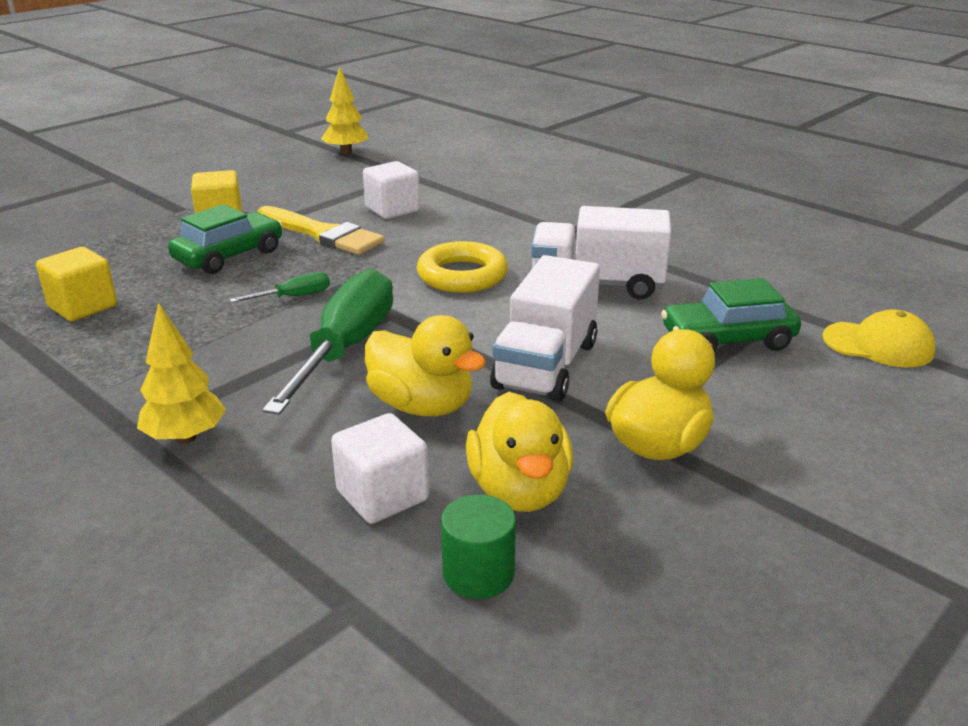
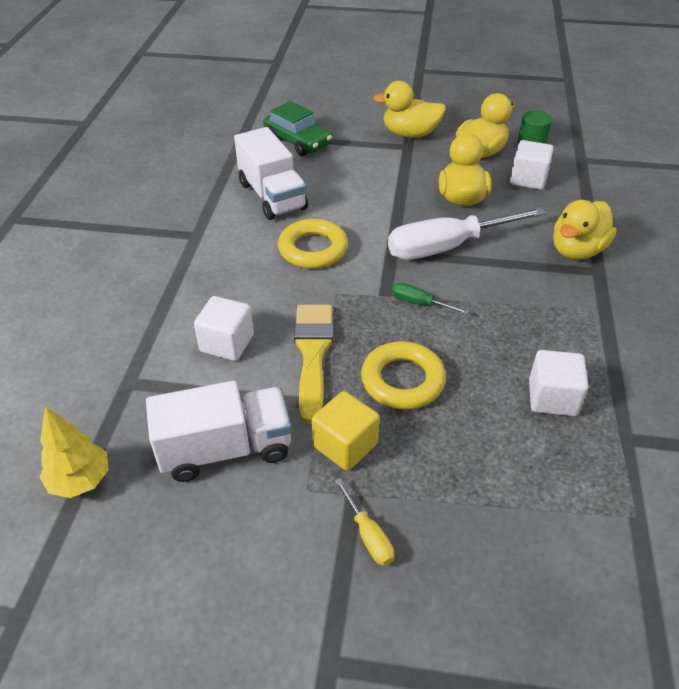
camera: 125 degrees left, 15 degrees up
yellow cube [36,247,117,321] -> white cube [529,350,588,416]
yellow tree [137,302,226,444] -> yellow duck [553,200,616,260]
green car [168,204,282,274] -> yellow ring [361,341,446,410]
green screwdriver [262,268,393,415] -> white screwdriver [388,207,546,260]
white truck [490,255,600,402] -> white truck moved to [146,381,292,482]
yellow cap [822,309,936,367] -> none
none -> yellow screwdriver [335,478,394,566]

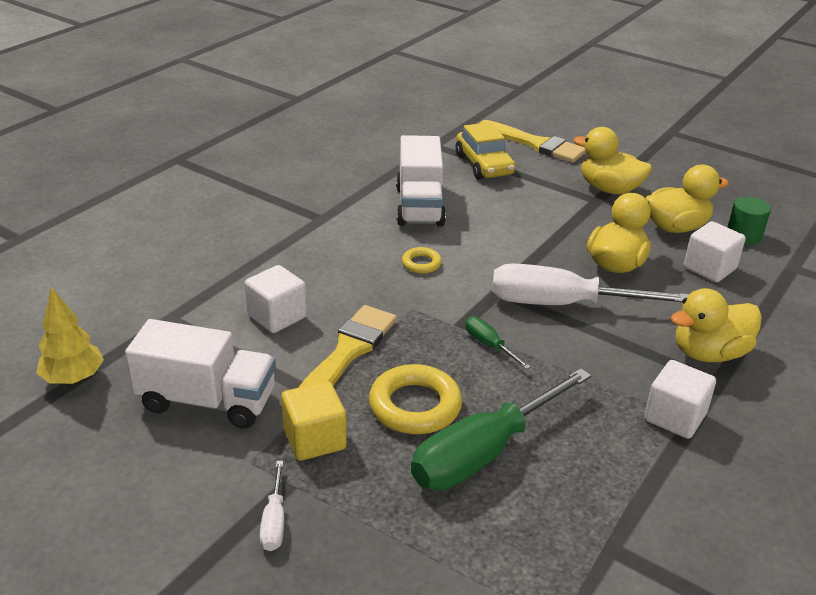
camera: 25 degrees right, 10 degrees down
green car [263,101,332,156] -> yellow car [455,122,516,180]
yellow ring [278,219,348,269] -> yellow ring [402,247,442,274], size x0.53
yellow screwdriver [335,478,394,566] -> white screwdriver [260,461,284,551]
white cube [529,350,588,416] -> white cube moved to [644,360,716,439]
none -> green screwdriver [411,368,591,490]
none -> yellow brush [479,120,586,163]

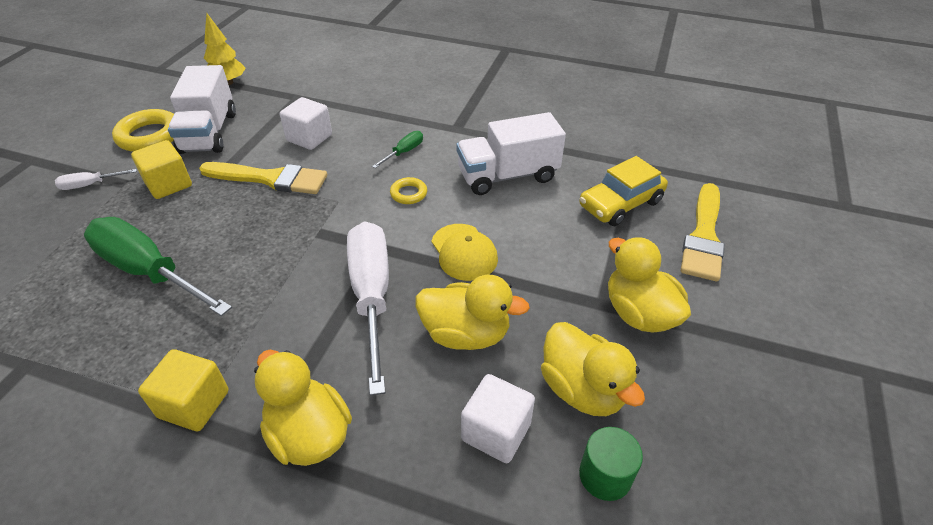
camera: 75 degrees right, 10 degrees up
yellow ring [369,364,462,434] -> yellow ring moved to [112,109,174,152]
green screwdriver [465,316,531,370] -> green screwdriver moved to [372,131,423,168]
yellow duck [573,127,652,195] -> yellow duck turned 45 degrees counterclockwise [608,237,691,333]
white cube [644,360,716,439] -> yellow cube [138,349,229,431]
none -> yellow cap [432,224,498,281]

